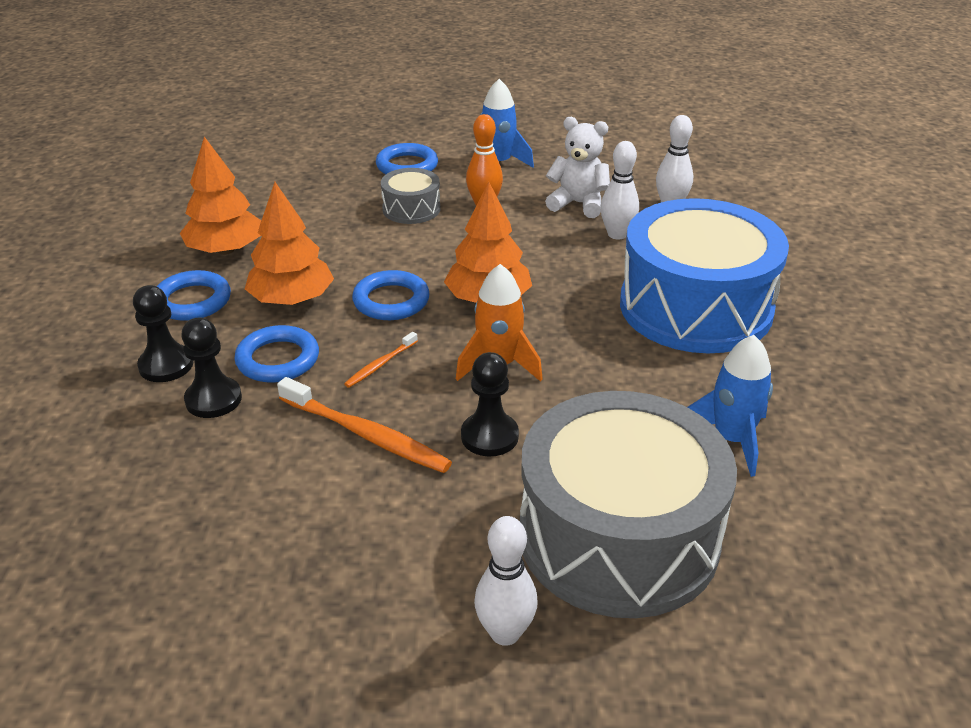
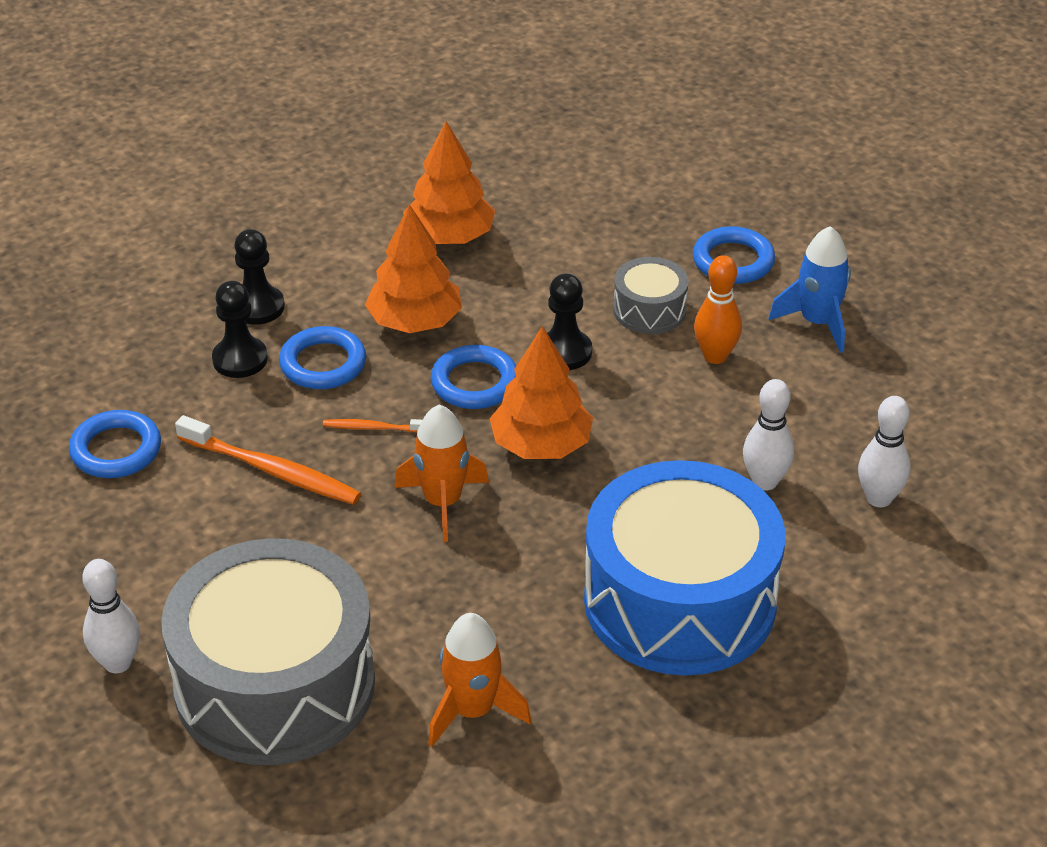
camera: 55 degrees right, 5 degrees up
blue ring [157,270,231,321] -> blue ring moved to [69,410,161,478]
orange toothbrush [277,377,452,473] -> orange toothbrush turned 60 degrees counterclockwise [175,415,361,505]
black pawn [461,352,519,457] -> black pawn moved to [547,274,592,370]
white teddy bear [545,117,610,218] -> none
blue rocket [688,335,773,477] -> orange rocket [428,613,531,747]

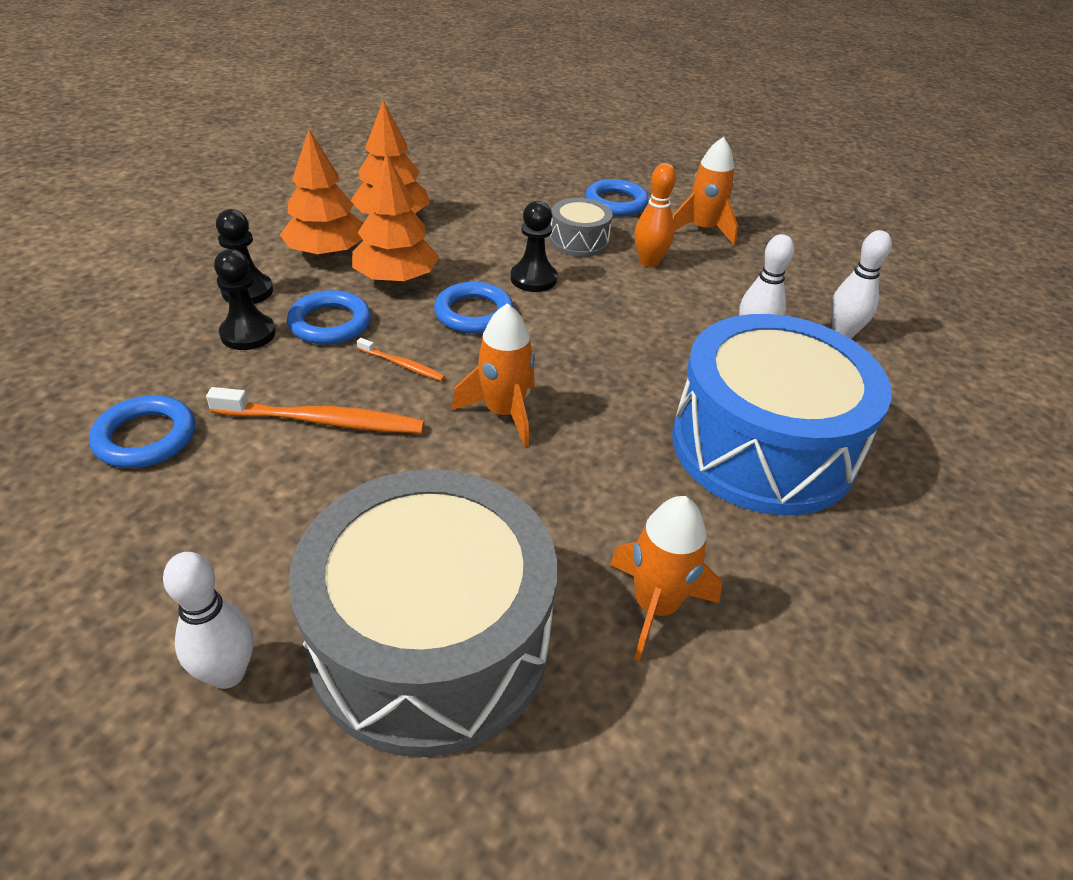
camera: 25 degrees left, 0 degrees up
orange toothbrush [323,419,422,433] -> orange toothbrush turned 135 degrees counterclockwise [357,338,445,381]
orange tree [489,326,593,459] -> orange tree moved to [280,129,363,257]
blue rocket [768,226,851,353] -> orange rocket [672,137,738,245]

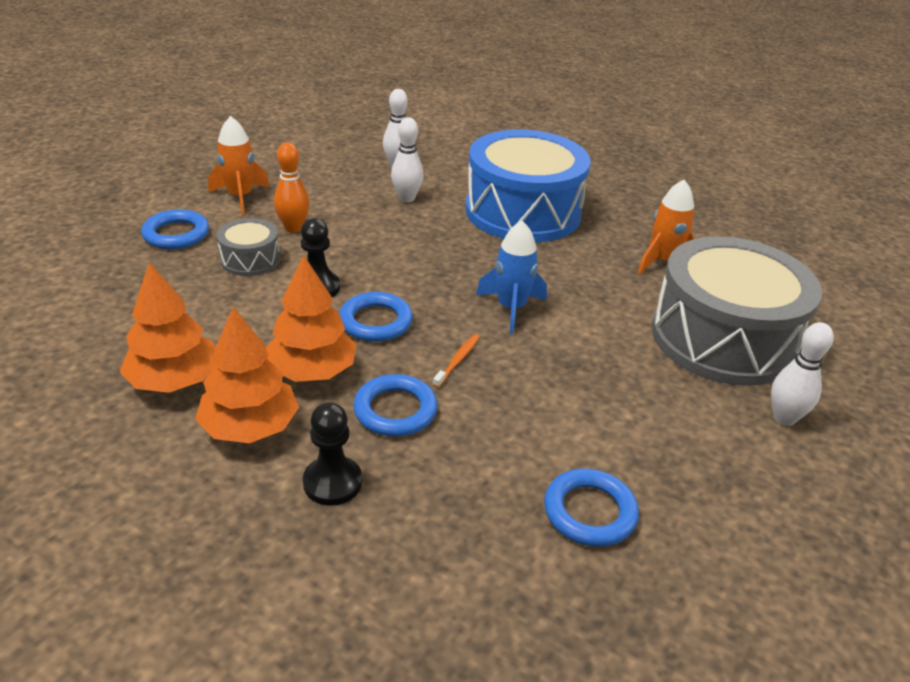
camera: 90 degrees left, 5 degrees down
orange toothbrush [206,387,425,433] -> none
black pawn [214,249,276,350] -> none
orange rocket [451,303,535,447] -> blue rocket [476,221,547,334]

